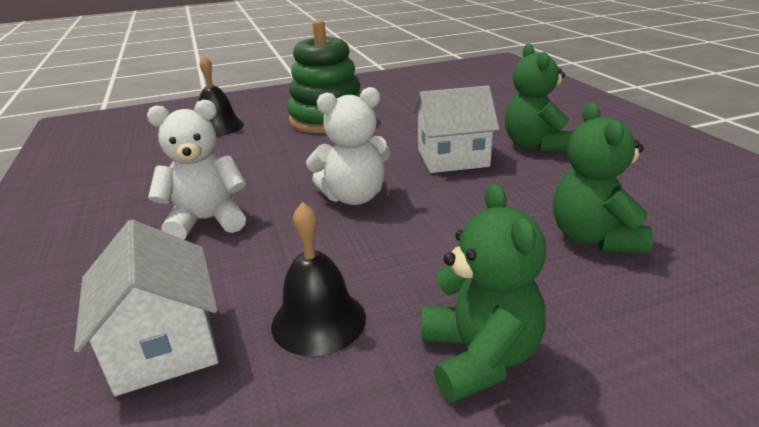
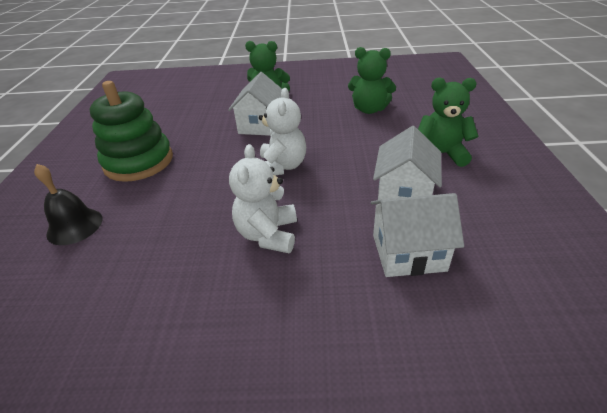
camera: 70 degrees left, 10 degrees up
black bell [271,202,366,356] -> white house [373,126,442,205]

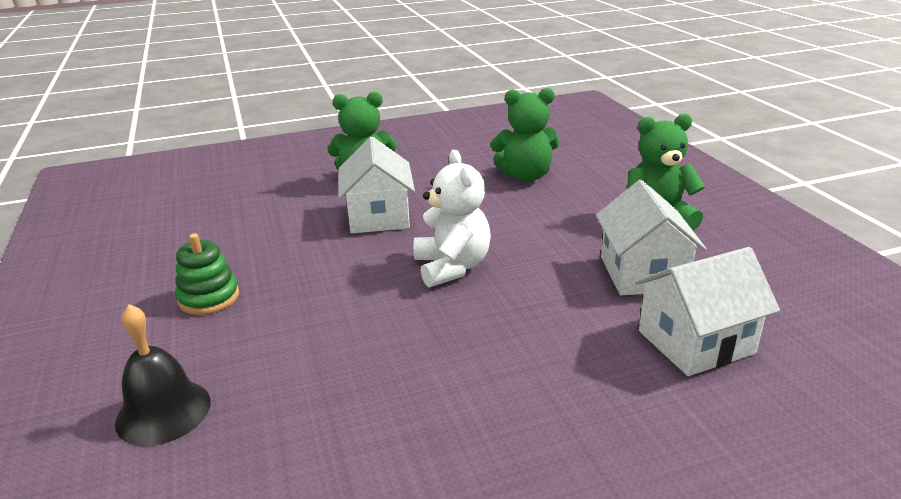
camera: 20 degrees left, 10 degrees down
green stacking toy [90,81,173,182] -> green stacking toy [175,233,239,315], size x0.52
white teddy bear [229,144,297,253] -> none

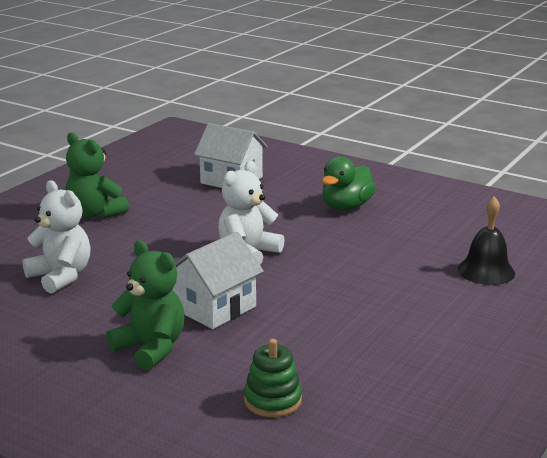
camera: 130 degrees left, 5 degrees down
green stacking toy [175,233,239,315] -> green stacking toy moved to [244,339,302,417]
green teddy bear [491,88,560,182] -> white teddy bear [23,180,91,294]
white house [596,180,707,295] -> none
none -> green duck [322,156,376,211]

